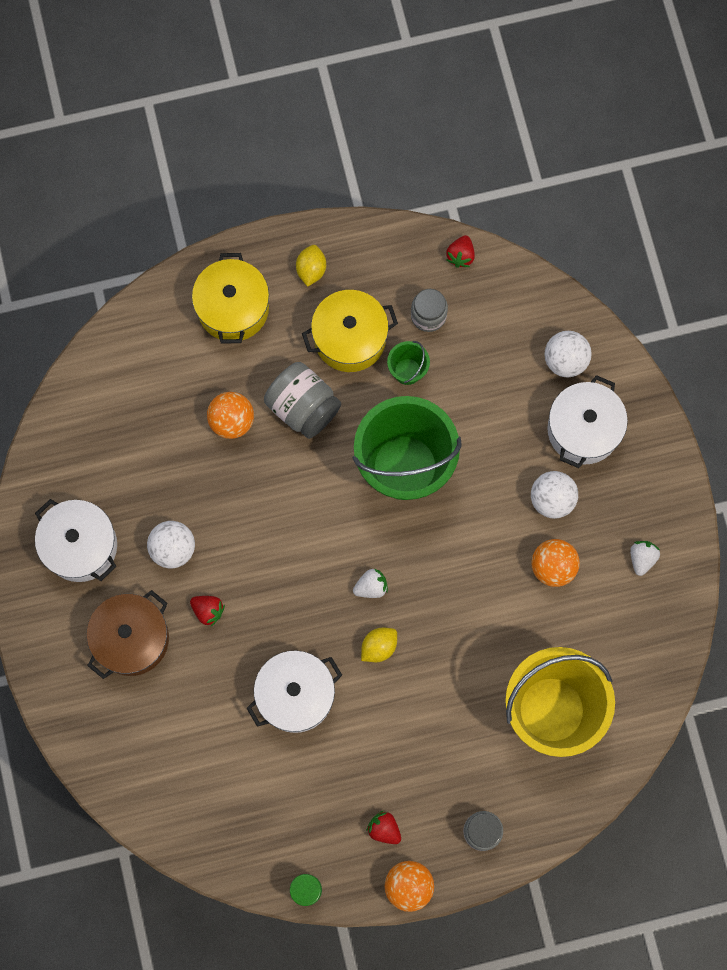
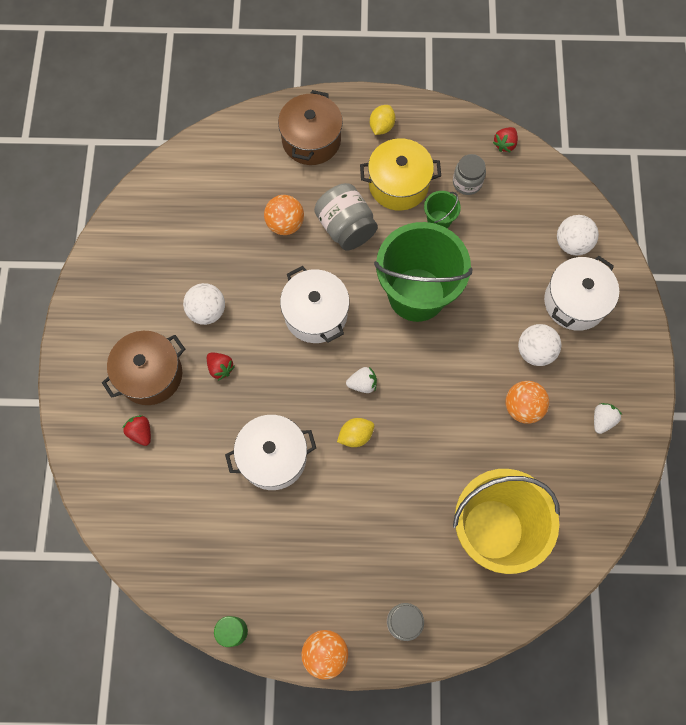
camera: 15 degrees right, 5 degrees down
white pot [35,499,117,582] -> white pot moved to [280,266,350,343]
yellow pot [192,253,269,344] -> brown pot [278,90,343,165]
red strawberry [367,811,401,844] -> red strawberry moved to [123,415,151,446]

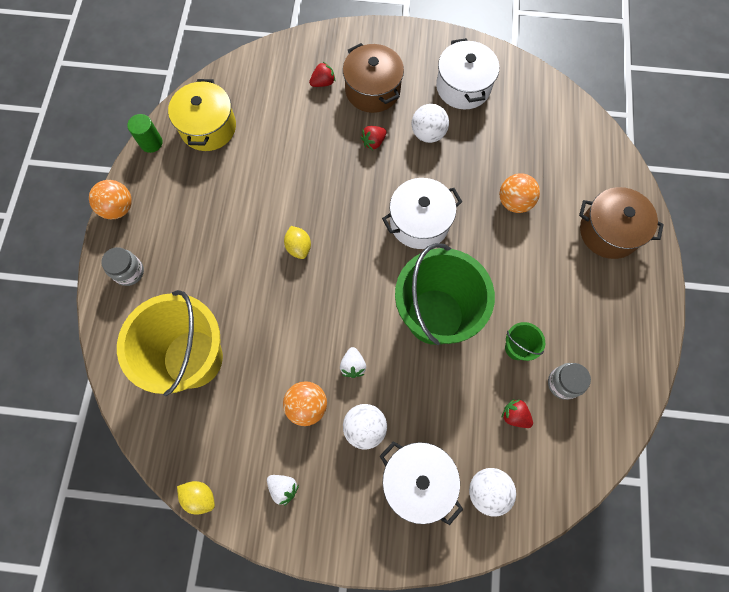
camera: 95 degrees right, 0 degrees up
white pot [225,415,316,490] -> white pot moved to [436,38,499,109]
grey jar [314,183,378,250] -> none
white strawberry [346,367,377,393] -> white strawberry moved to [340,347,366,378]
yellow pot [360,138,441,211] -> yellow pot moved to [168,79,236,151]
yellow lemon [370,105,395,135] -> yellow lemon moved to [177,481,215,515]
red strawberry [493,127,518,153] -> red strawberry moved to [502,399,533,428]

